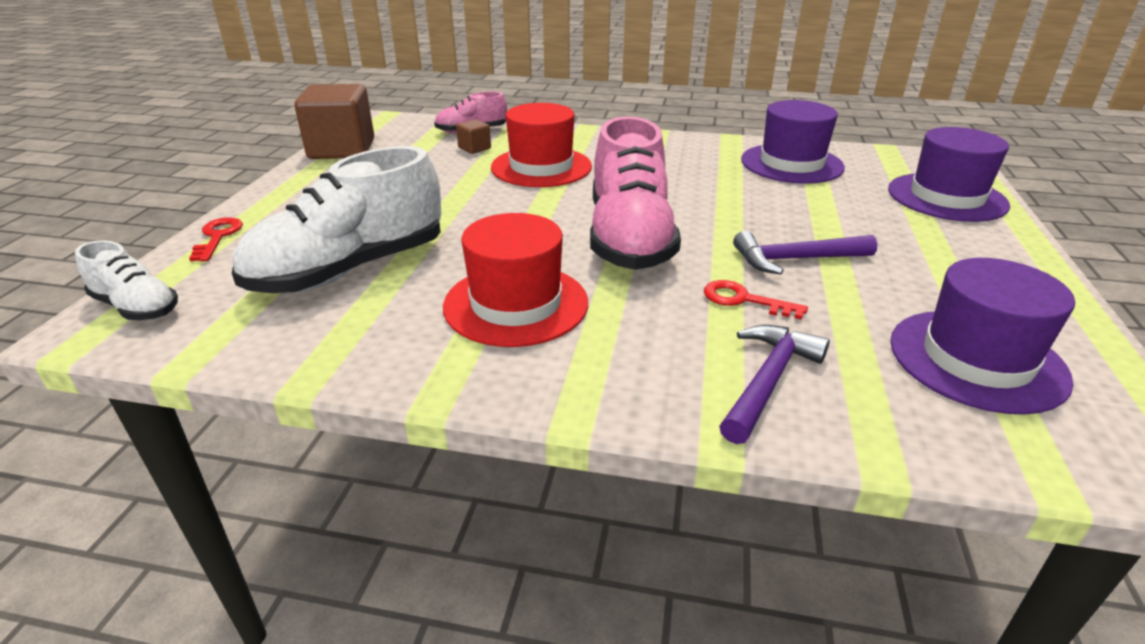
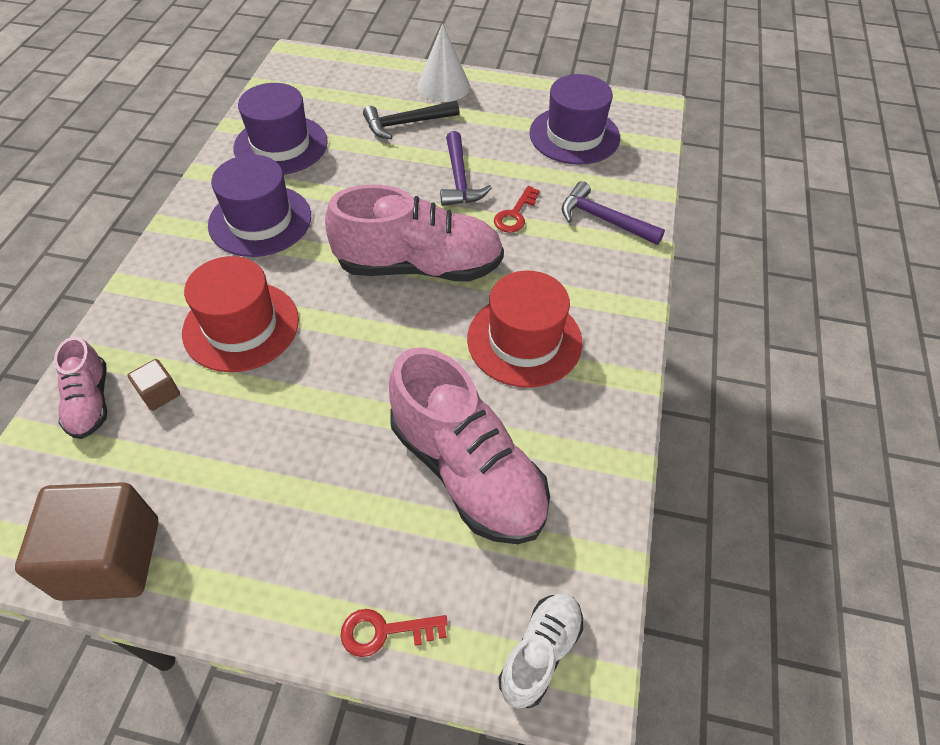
camera: 90 degrees left, 20 degrees up
white shoe [232,146,441,293] -> pink shoe [389,348,550,544]
purple hat [888,127,1010,222] -> purple hat moved to [208,155,311,257]
none -> black hammer [363,101,459,139]
none -> white cone [417,23,470,102]

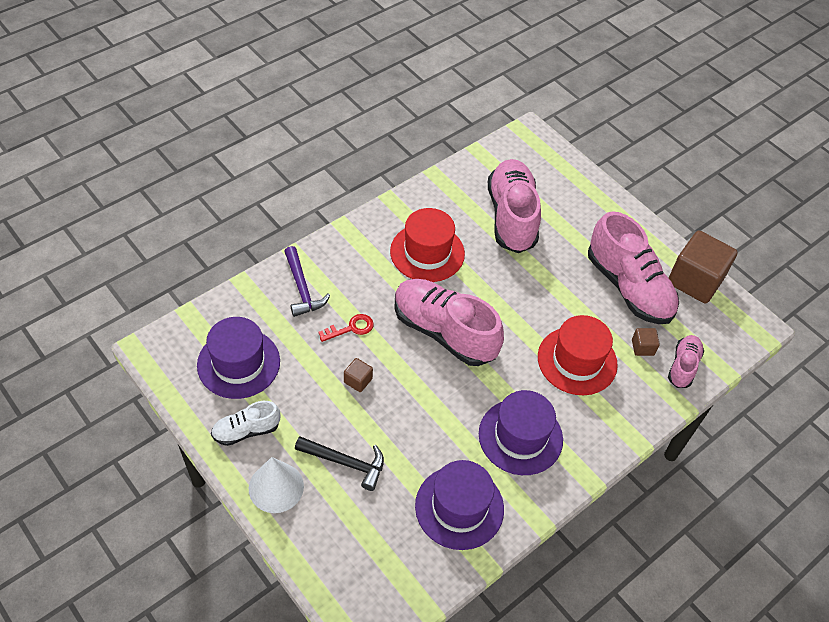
camera: 145 degrees left, 0 degrees up
red key [340,609,448,657] -> none
purple hammer [440,131,492,206] -> brown cube [344,358,373,392]
white shoe [498,593,583,709] -> white shoe moved to [211,401,280,446]
none -> pink shoe [588,211,679,324]

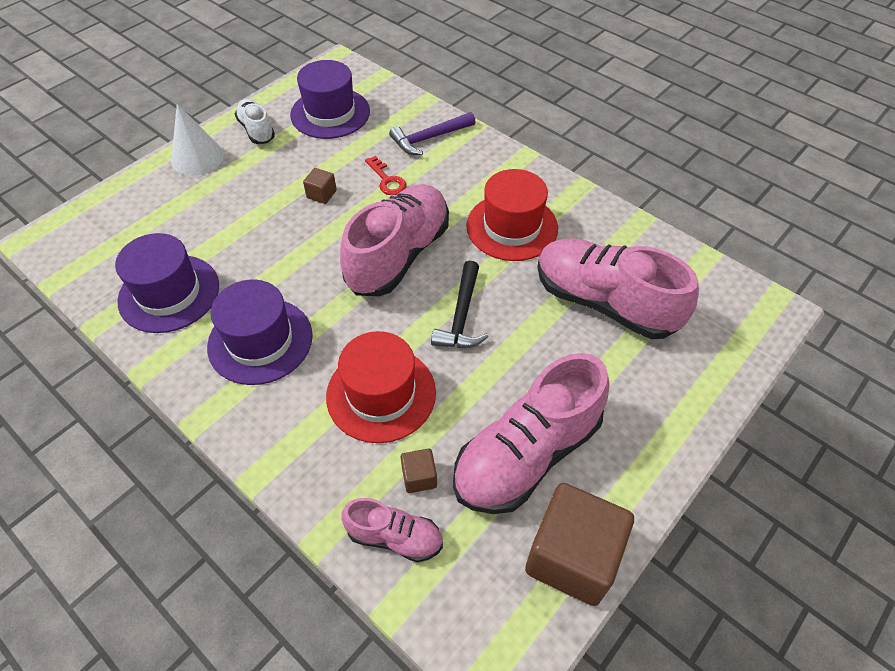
camera: 85 degrees right, 0 degrees up
black hammer [295,436,384,491] -> black hammer moved to [431,261,489,348]
pink shoe [488,159,541,253] -> pink shoe turned 135 degrees counterclockwise [537,238,699,339]

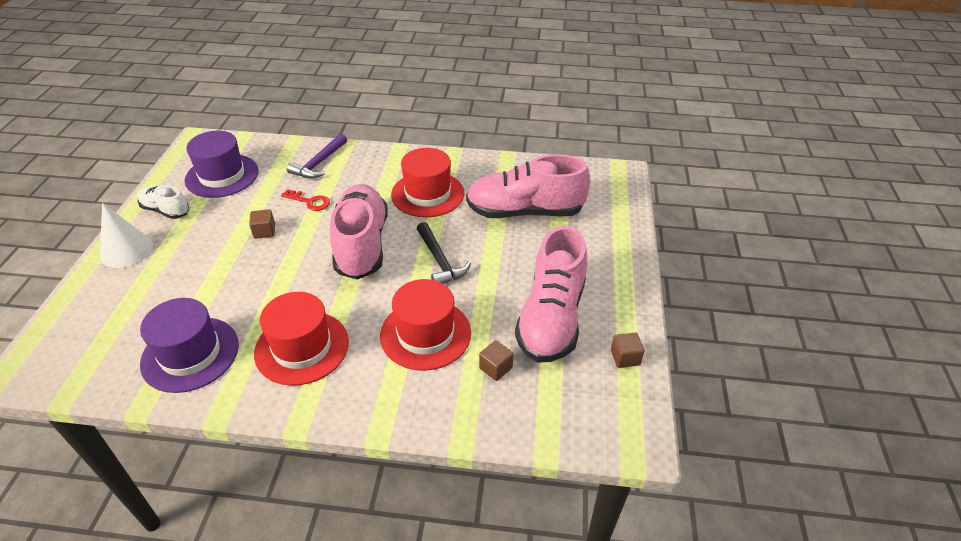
camera: 35 degrees left, 10 degrees down
purple hat [207,280,313,385] -> red hat [254,292,349,386]
pink shoe [341,498,443,562] -> none
brown cube [525,483,634,606] -> brown cube [611,333,644,368], size x0.43

